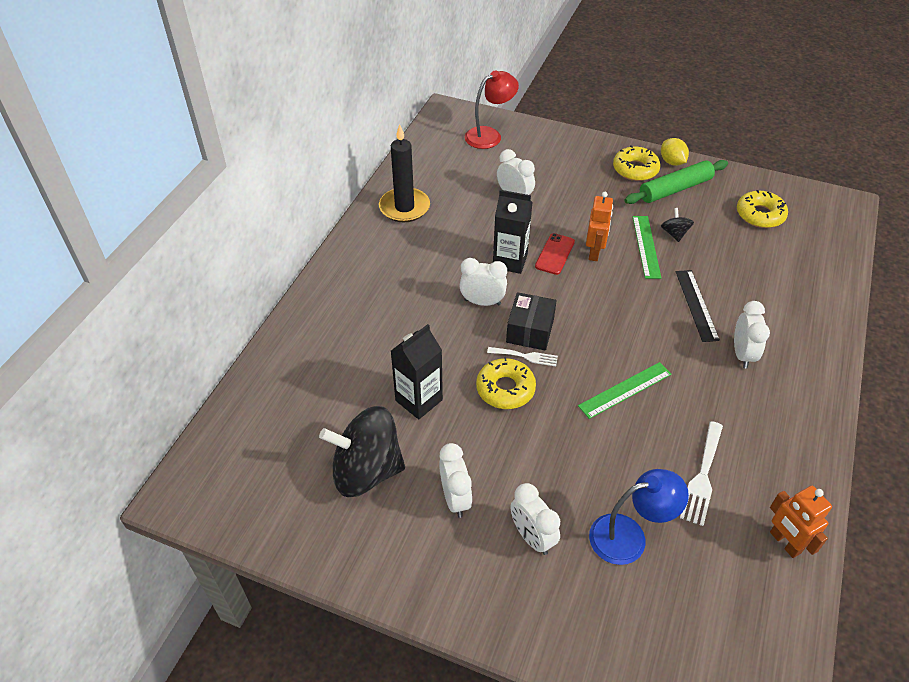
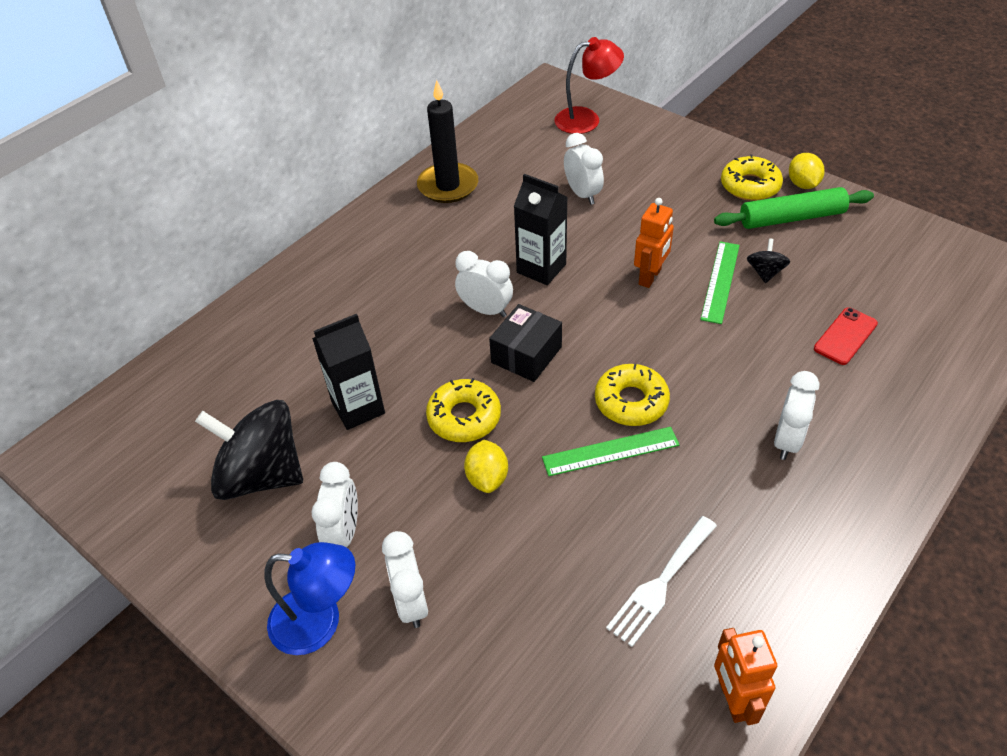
camera: 20 degrees right, 0 degrees up
white fork [487,347,558,366] -> none
red phone [535,233,575,275] -> red phone moved to [814,307,878,365]
blue lamp [589,469,689,565] -> blue lamp moved to [264,542,355,655]
black ruler [676,270,720,342] -> none
yellow donut [737,190,788,228] -> yellow donut moved to [595,364,670,426]
none -> yellow lemon [464,440,508,493]

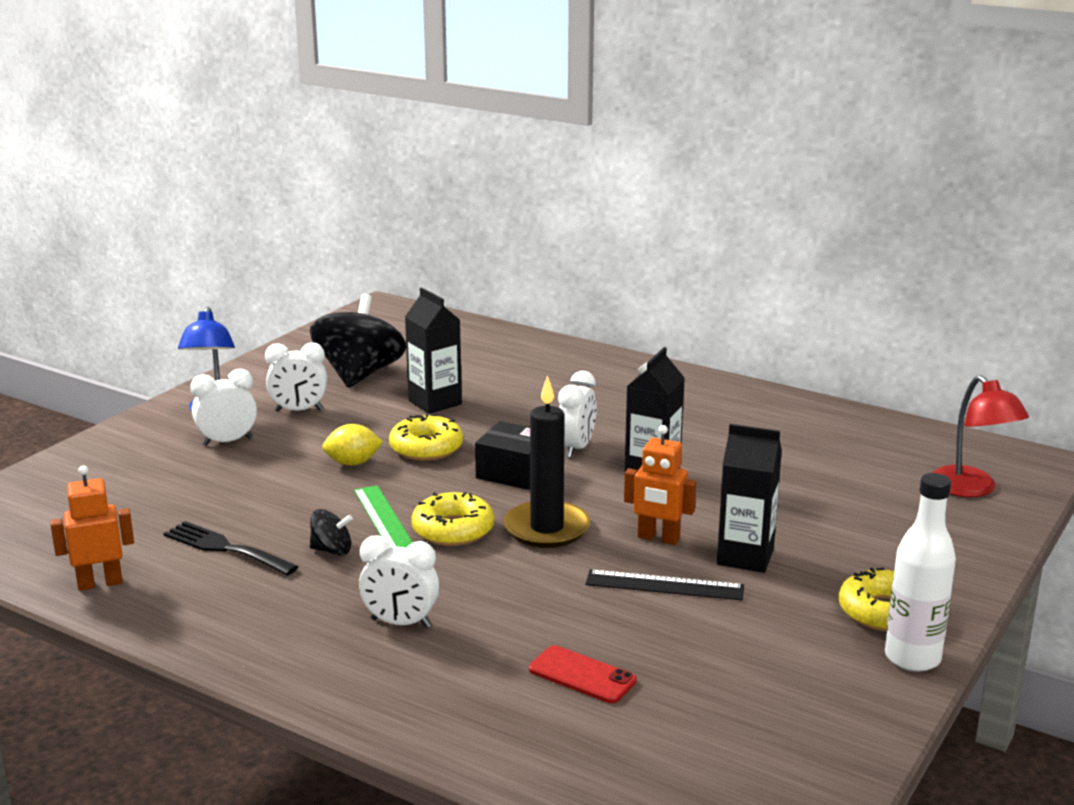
camera: 80 degrees right, 25 degrees down
black candle [417,80,478,203] -> black candle moved to [504,375,590,548]
white clock [564,133,604,205] -> none
white fork [606,516,717,647] -> black fork [164,521,299,576]
green ruler [700,241,740,324] -> black ruler [585,569,744,600]
green rolling pin [714,187,874,229] -> none
black spinning top [747,239,790,283] -> black spinning top moved to [310,509,353,556]
yellow lemon [789,153,825,189] -> white bottle [885,473,956,672]
none -> black carton [717,424,782,573]

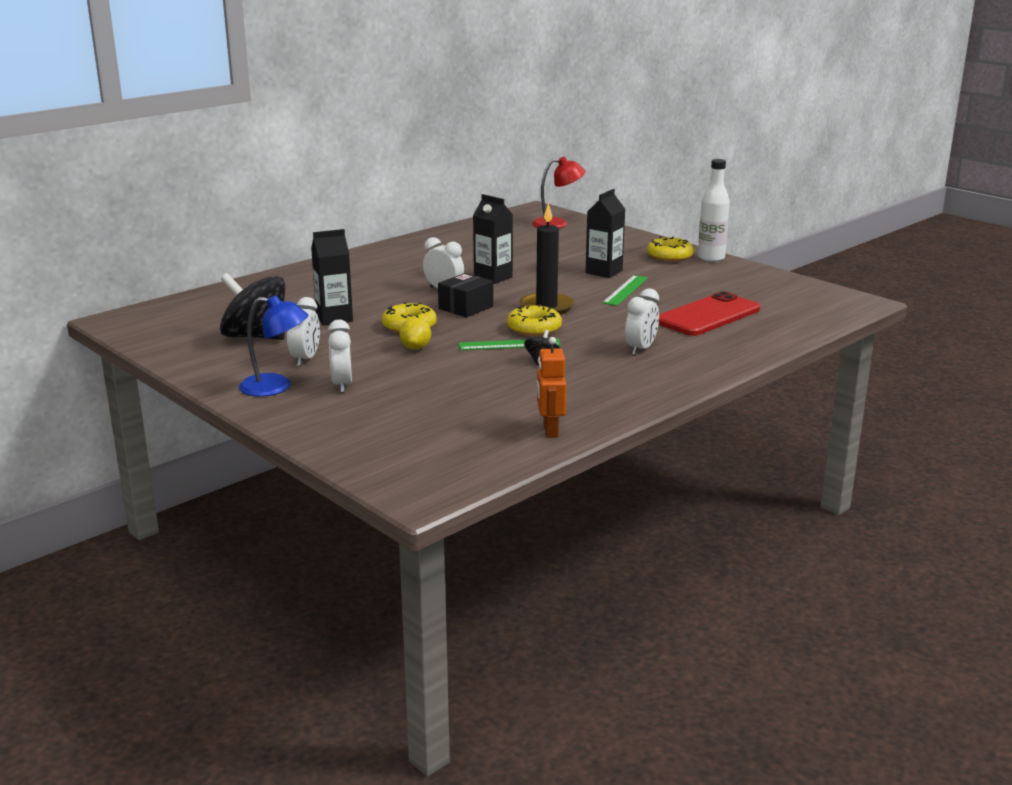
camera: 75 degrees left, 0 degrees up
black fork [164,521,299,576] -> none
red phone [529,645,637,703] -> red phone [659,291,760,336], size x1.95
black ruler [585,569,744,600] -> green ruler [602,275,648,306]
orange robot [624,425,696,545] -> none

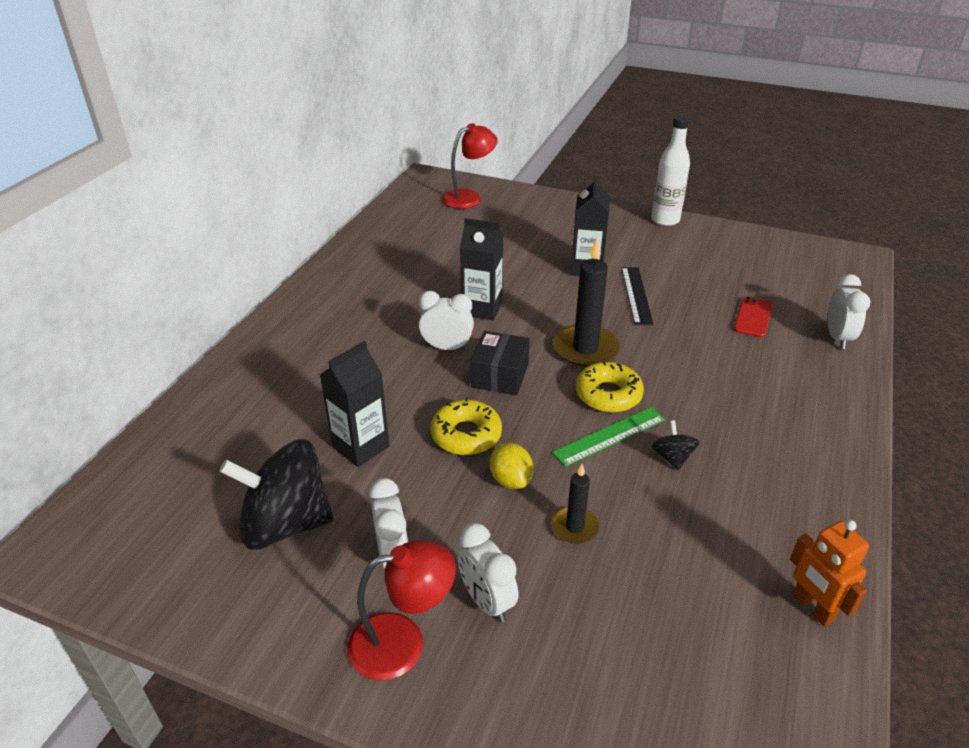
camera: 25 degrees left, 15 degrees up
blue lamp [239,295,308,397] -> red lamp [347,540,456,681]
green ruler [602,275,648,306] -> black ruler [622,267,654,325]
white clock [625,288,659,355] -> white clock moved to [827,274,870,349]
yellow donut [647,236,694,262] -> none
red phone [659,291,760,336] -> red phone [734,296,773,338], size x0.51
none -> black candle [551,464,599,544]

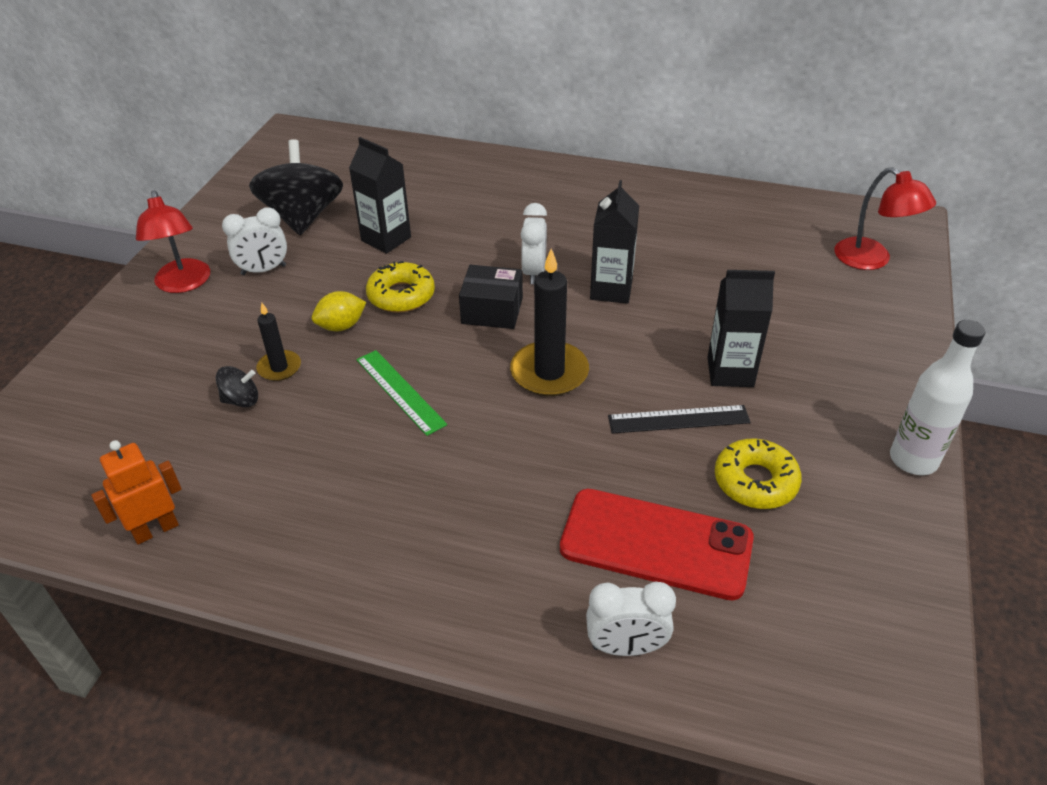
camera: 85 degrees right, 5 degrees up
white clock [457,523,519,623] -> none
yellow donut [576,361,644,413] -> yellow donut moved to [715,439,802,509]
black spinning top [651,420,699,471] -> black spinning top moved to [216,366,258,407]
red phone [734,296,773,338] -> red phone [560,489,754,600], size x1.95

